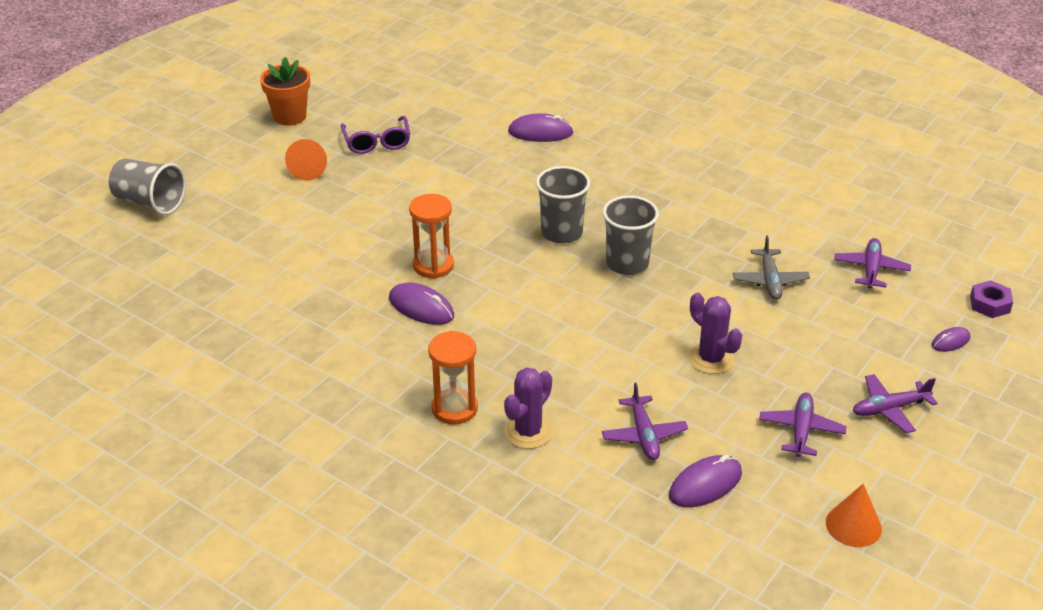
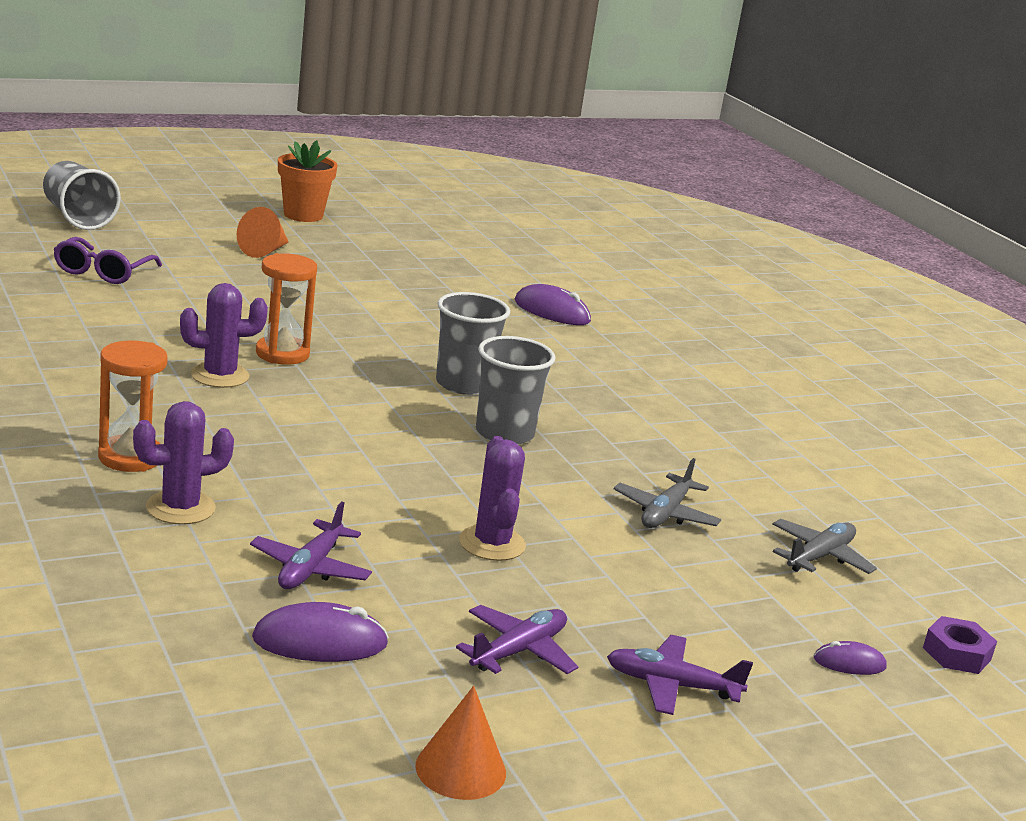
camera: 25 degrees right, 15 degrees down
purple glasses [341,116,410,154] -> purple glasses moved to [53,237,162,284]
purple mouse [389,283,454,325] -> purple cactus [180,283,268,388]
purple plane [834,238,911,289] -> grey plane [772,519,877,574]

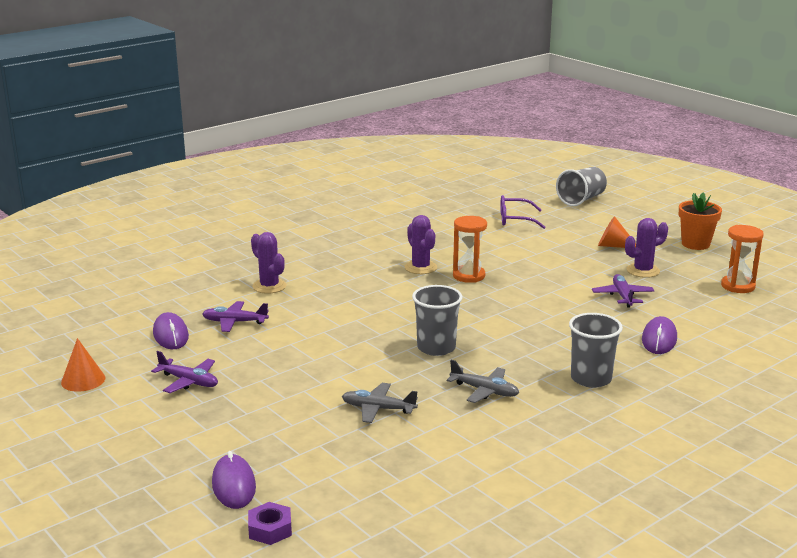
camera: 80 degrees right, 0 degrees up
orange hourglass [98,341,168,472] -> orange hourglass moved to [721,225,763,293]
grey cup [436,292,510,395] -> grey cup moved to [569,313,623,388]
purple cactus [459,436,526,561] -> purple cactus moved to [625,218,668,278]
purple plane [607,635,753,715] -> purple plane moved to [592,274,655,307]
grey plane [772,519,877,574] -> grey plane moved to [447,360,519,403]
purple mouse [814,641,886,675] -> purple mouse [212,451,256,509], size x1.70

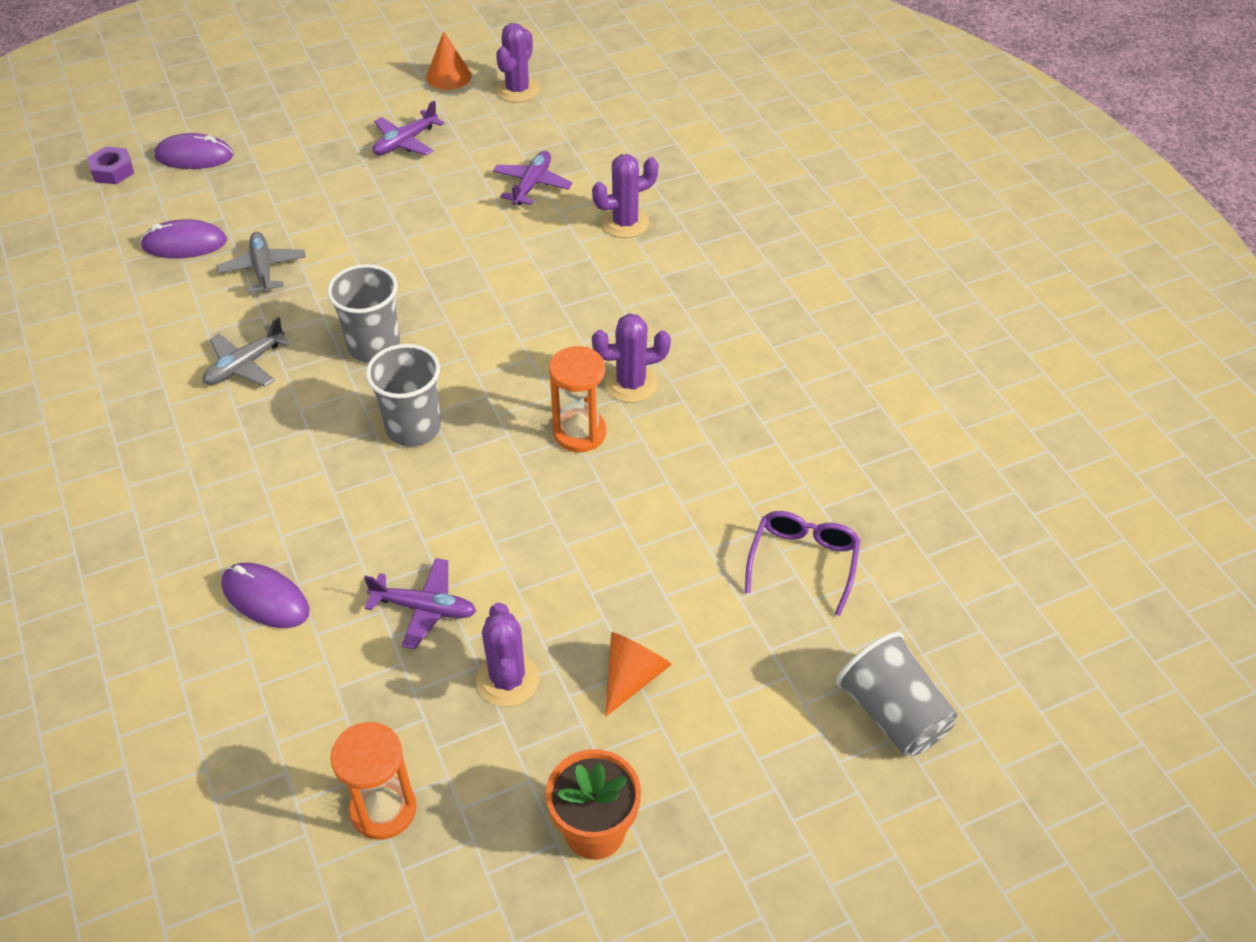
camera: 105 degrees right, 25 degrees up
purple mouse [153,312,189,349] -> purple mouse moved to [140,219,227,258]
grey plane [342,383,418,423] -> grey plane turned 45 degrees counterclockwise [216,232,306,294]
grey cup [569,313,623,388] -> grey cup moved to [366,344,441,447]
none -> purple cactus [496,23,539,102]

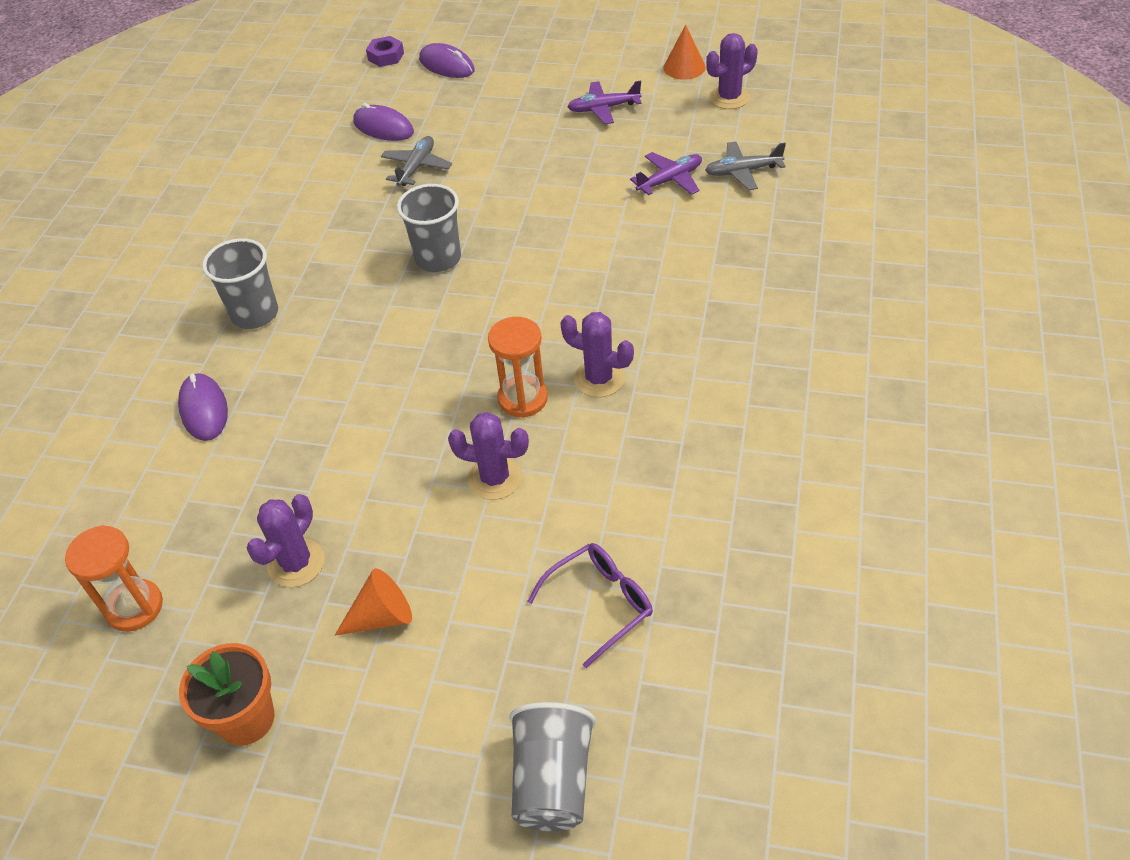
camera: 40 degrees right, 0 degrees up
grey plane [203,317,291,386] -> grey plane moved to [705,141,786,190]
purple plane [364,558,476,649] -> none
grey cup [366,344,441,447] -> grey cup moved to [202,238,278,329]
purple cactus [592,154,658,238] -> purple cactus moved to [448,412,529,500]

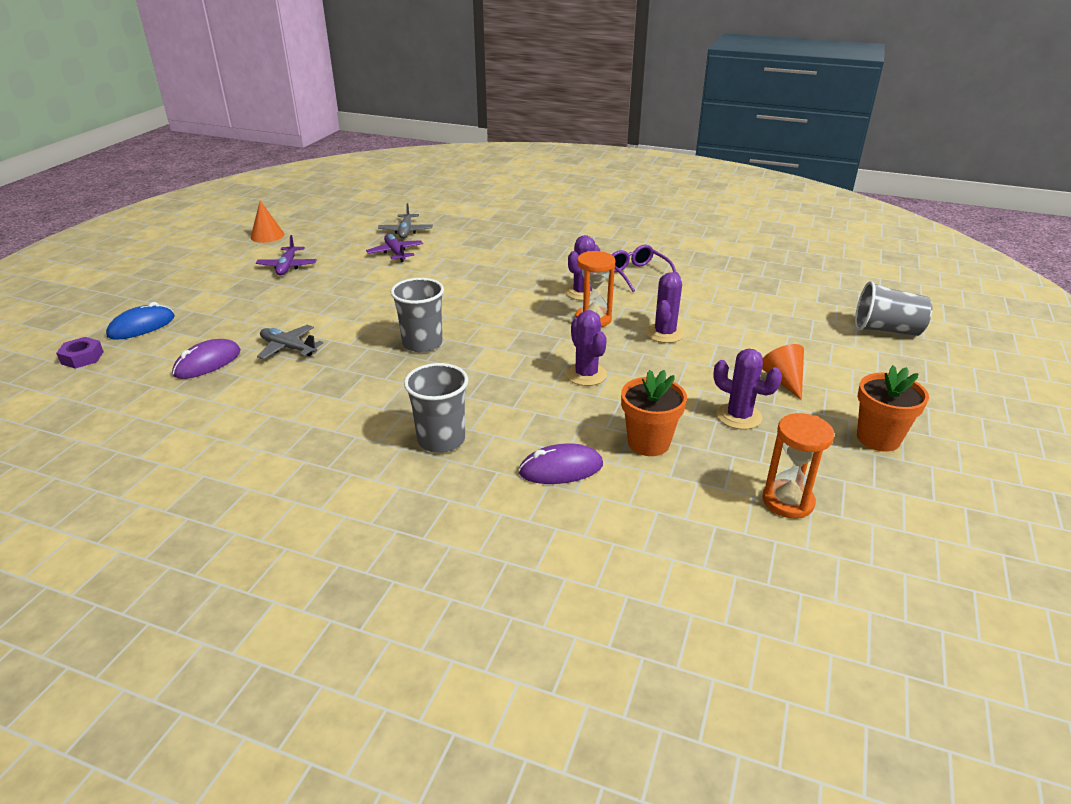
camera: 85 degrees left, 15 degrees down
purple mouse [419,43,475,78] -> blue mouse [106,302,175,340]
purple glasses [527,543,653,668] -> purple glasses moved to [612,245,676,292]
purple cactus [706,33,758,109] -> purple cactus moved to [566,310,607,386]
none -> orange flower pot [621,370,687,456]

